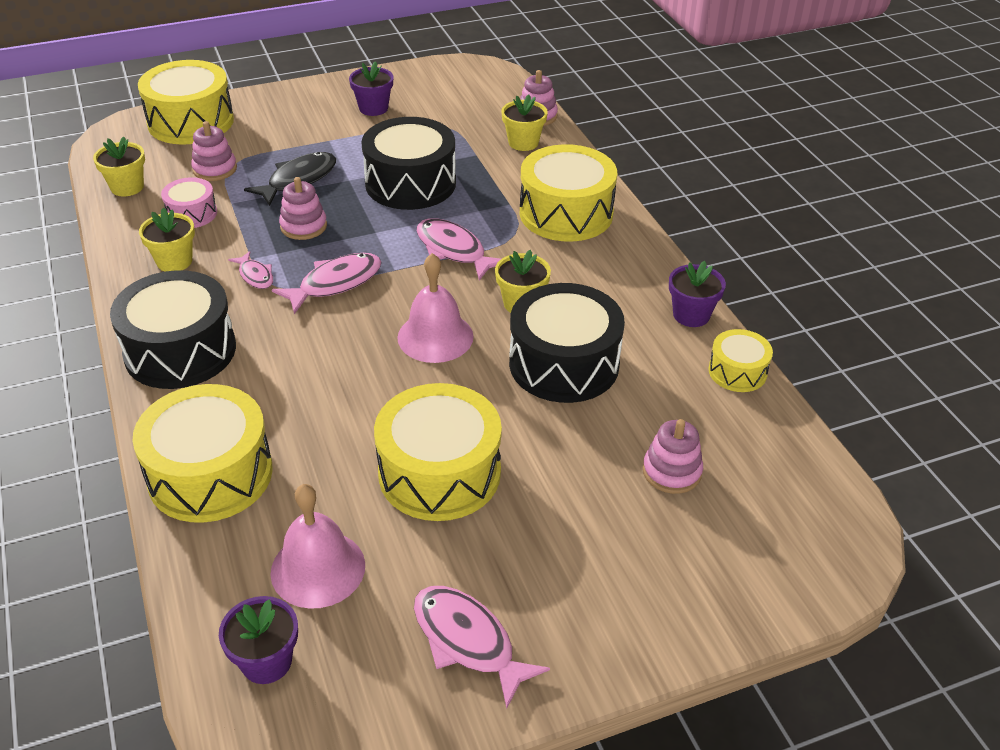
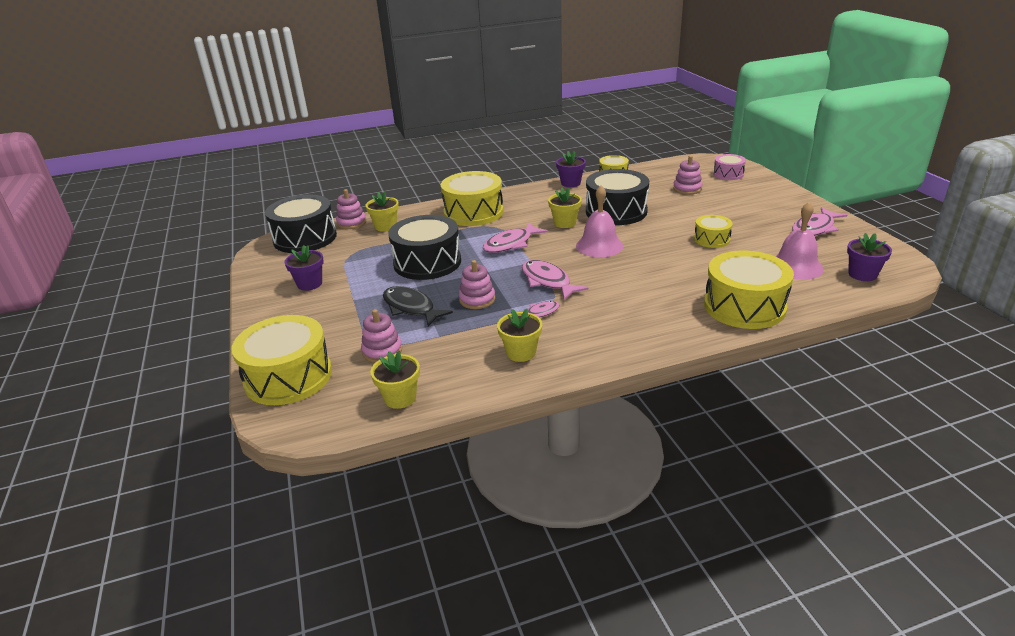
camera: 85 degrees left, 10 degrees down
black drum [110,270,236,389] -> black drum moved to [265,194,337,253]
pink drum [161,177,217,228] -> pink drum moved to [713,154,746,180]
yellow drum [374,383,502,521] -> yellow drum [694,215,733,248], size x0.52

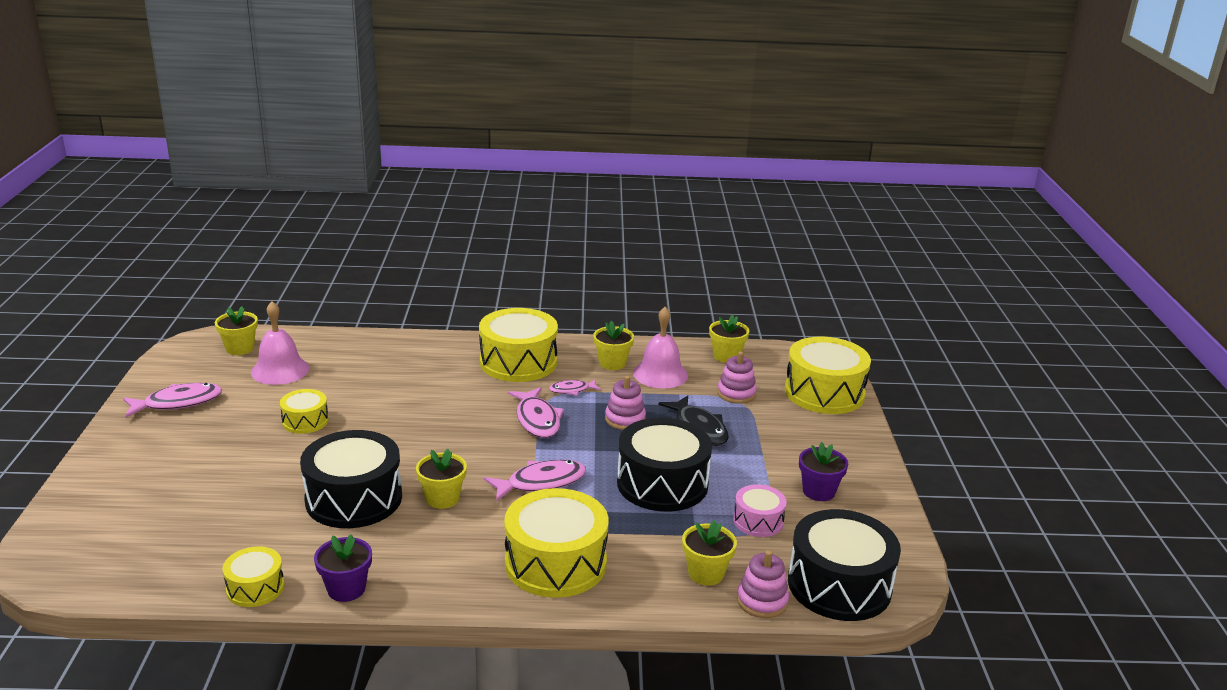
camera: 165 degrees left, 5 degrees down
pink bell [576,186,623,257] -> pink bell moved to [633,307,688,388]
pink stacking toy [673,156,703,195] -> none
yellow drum [704,250,794,329] -> yellow drum moved to [479,308,558,382]
pink drum [713,154,746,180] -> pink drum moved to [733,484,787,537]
purple flower pot [847,233,892,281] -> yellow flower pot [215,306,258,355]

